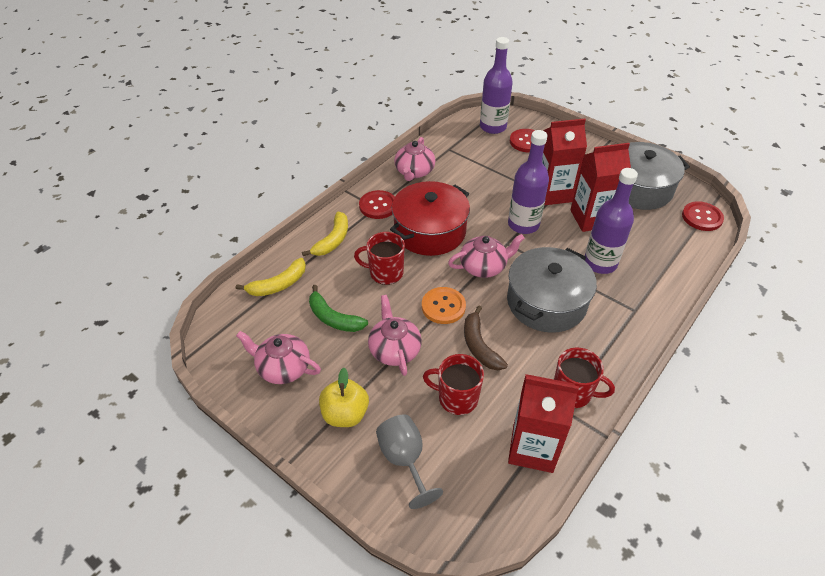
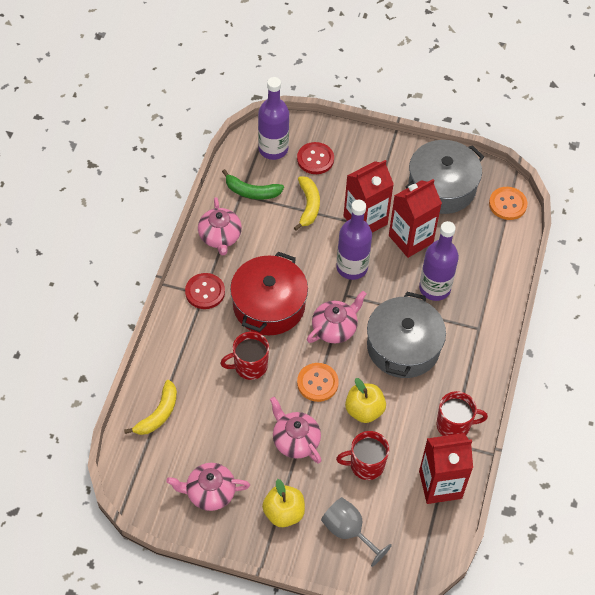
camera: 25 degrees left, 10 degrees up
yellow banana [302,212,348,256] -> yellow banana moved to [294,176,320,231]
green banana [309,285,368,332] -> green banana moved to [222,169,284,199]
brown banana [464,306,508,370] -> yellow apple [345,378,386,423]
red button [682,201,724,231] -> orange button [489,187,527,220]

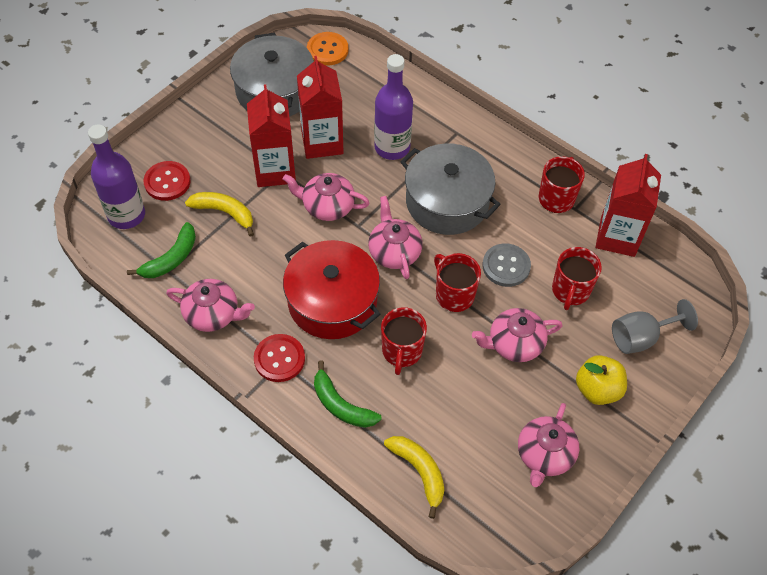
camera: 65 degrees left, 0 degrees up
orange button [297,363,339,402] -> red mug [434,253,481,312]
purple bottle [336,200,372,280] -> pink teapot [283,173,370,221]
yellow apple [345,378,386,423] -> grey button [482,243,531,287]
none -> green banana [314,360,382,428]

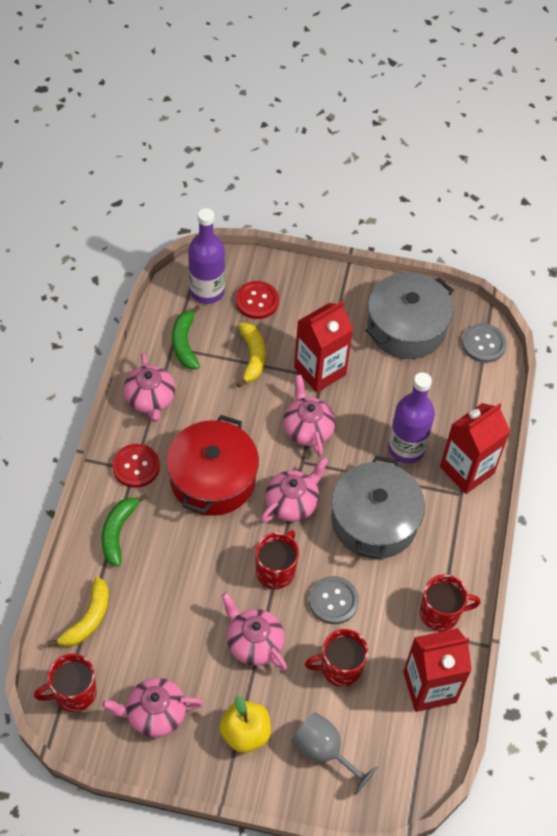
camera: 60 degrees right, 0 degrees up
green banana [127,222,196,278] -> green banana turned 75 degrees clockwise [172,305,200,369]
red carton [297,56,343,159] -> red carton moved to [440,403,510,494]
orange button [307,32,348,66] -> grey button [462,323,507,363]
red mug [381,307,427,375] -> red mug moved to [34,654,96,712]

